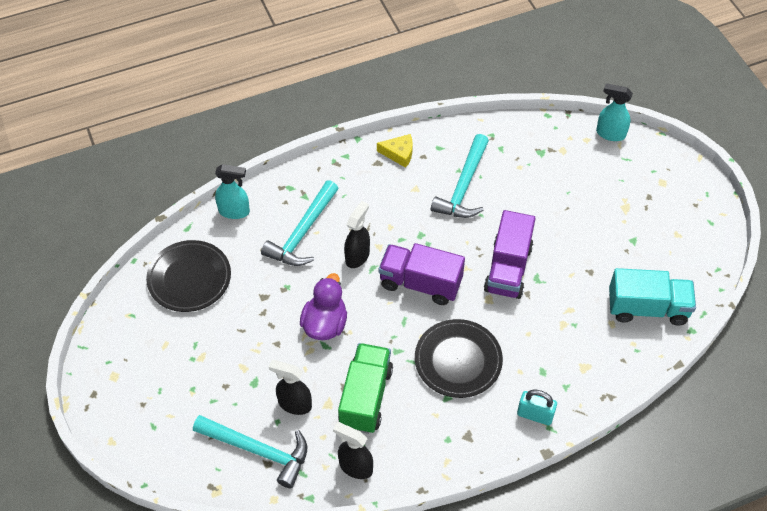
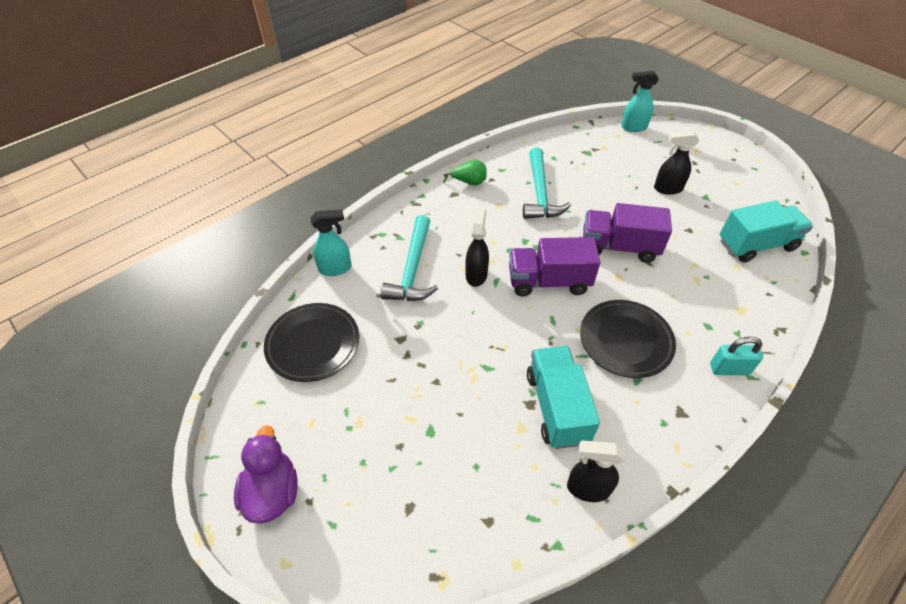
camera: 20 degrees left, 5 degrees down
turquoise hammer [193,415,307,489] -> none
black spray bottle [269,360,312,415] -> black spray bottle moved to [654,131,699,195]
purple duck [300,273,347,340] -> purple duck moved to [234,425,298,524]
green truck [338,343,393,434] -> turquoise truck [527,346,600,449]
yellow cheese [377,134,413,168] -> green pear [443,159,487,186]
purple truck [484,210,536,299] -> purple truck turned 105 degrees clockwise [583,203,672,263]

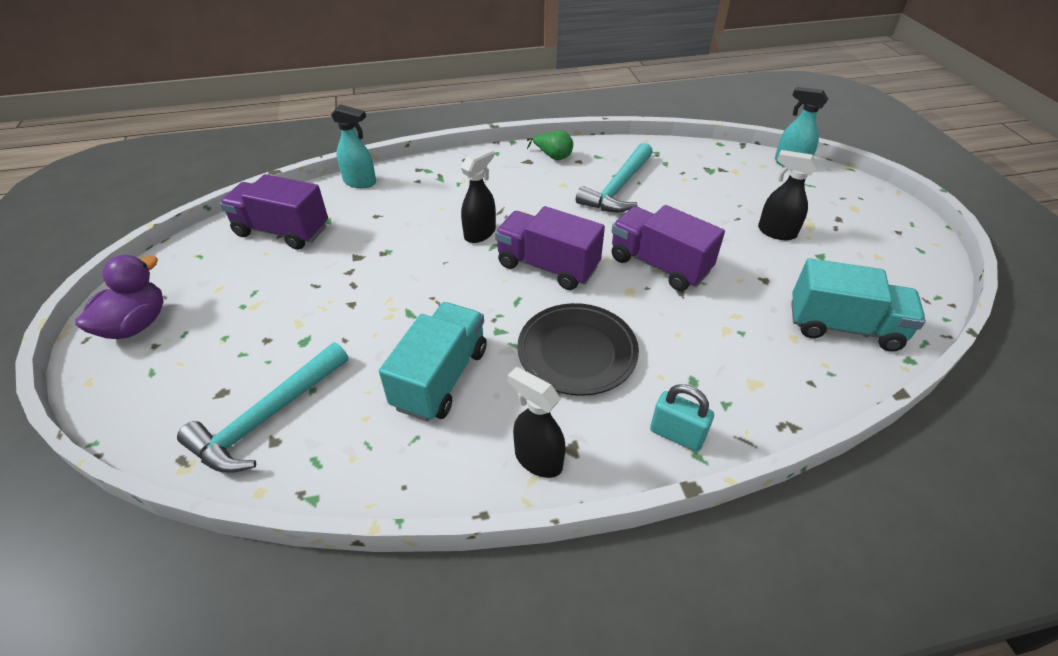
camera: 30 degrees right, 5 degrees down
black plate [264,303,359,382] -> purple truck [219,174,328,250]
turquoise hammer [380,215,438,301] -> turquoise hammer moved to [177,342,348,473]
black spray bottle [567,440,625,502] -> black spray bottle moved to [507,367,566,478]

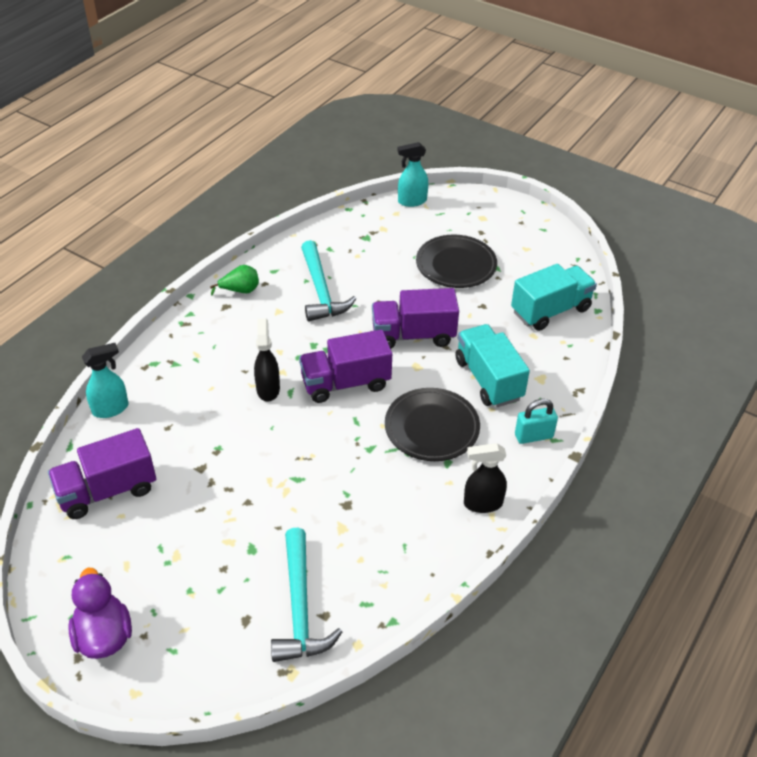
camera: 45 degrees left, 0 degrees up
turquoise truck [379,302,487,422] -> turquoise truck moved to [456,324,530,407]
black spray bottle [758,150,819,240] -> black plate [416,235,497,288]

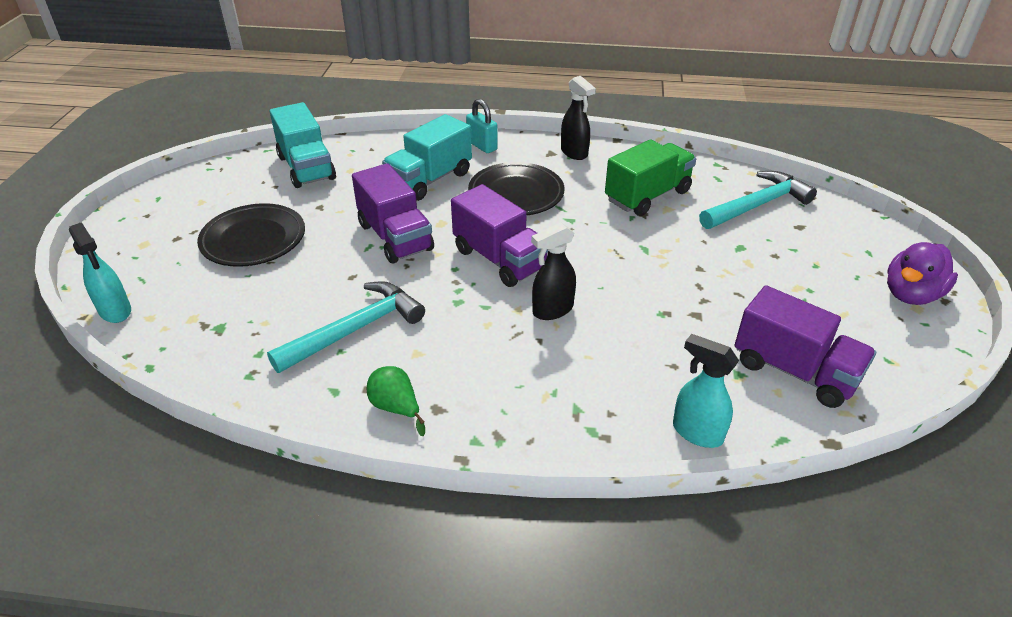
camera: 115 degrees left, 5 degrees down
turquoise truck [511,264,597,331] -> turquoise truck turned 150 degrees counterclockwise [270,102,336,188]
none -> green truck [605,139,696,216]

